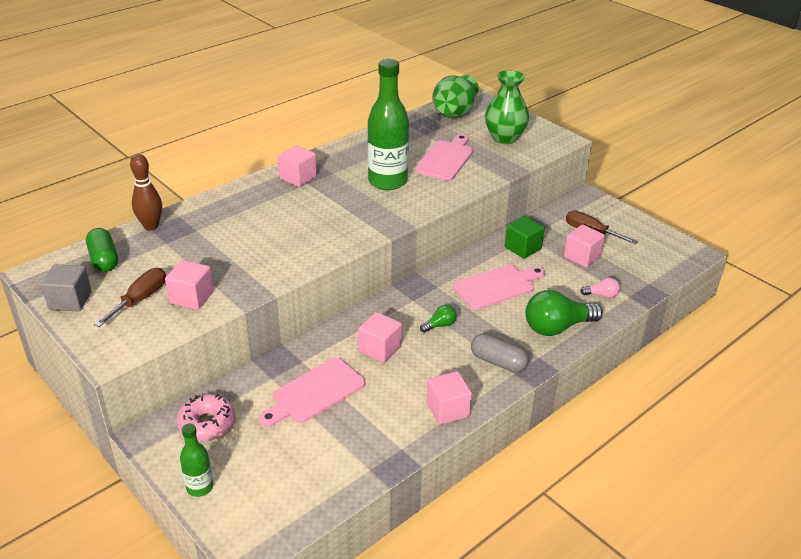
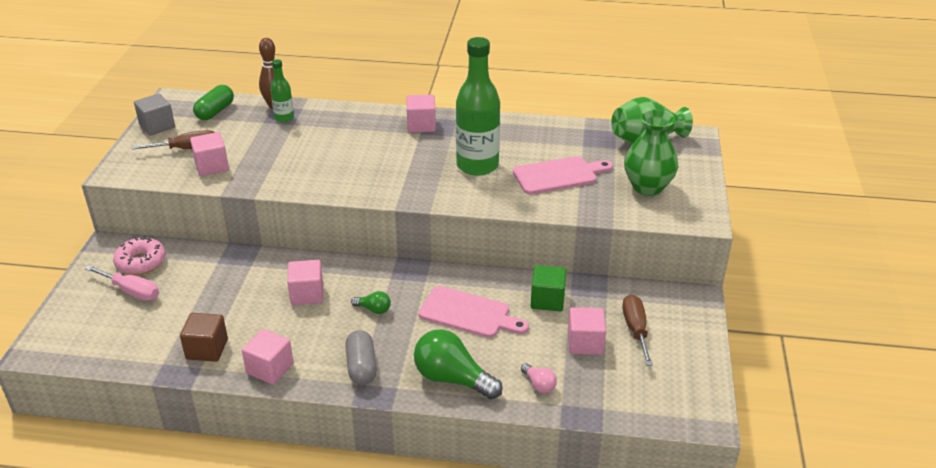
camera: 50 degrees right, 0 degrees up
green bottle [180,423,213,497] -> green bottle moved to [270,60,294,122]
pink cutting board [259,358,365,427] -> none
none -> pink screwdriver [85,265,159,301]
none -> brown cube [180,313,228,362]

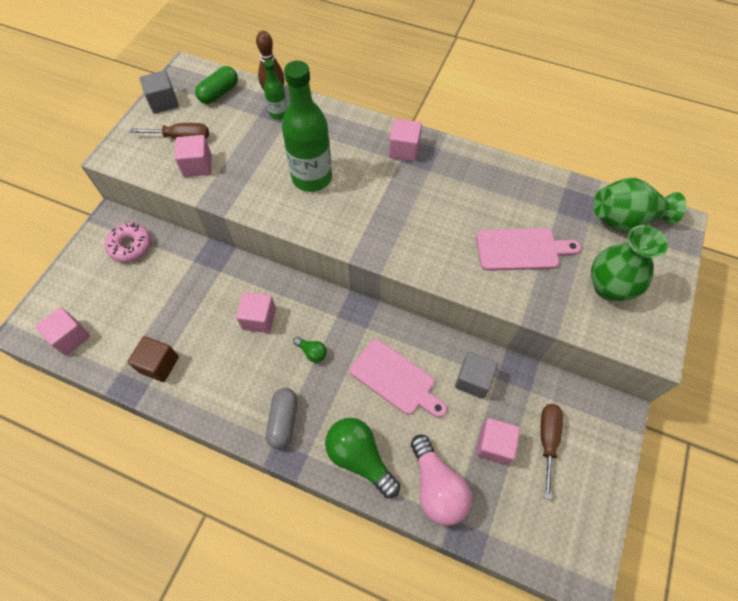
camera: 15 degrees right, 25 degrees up
pink screwdriver [85,265,159,301] -> none
pink cube [242,329,294,385] -> pink cube moved to [35,307,90,356]
green bottle [456,37,500,176] -> green bottle moved to [282,61,332,192]
pink light bulb [521,363,557,393] -> pink light bulb [411,435,472,526], size x2.10
green cube [531,265,566,311] -> grey cube [455,352,498,399]

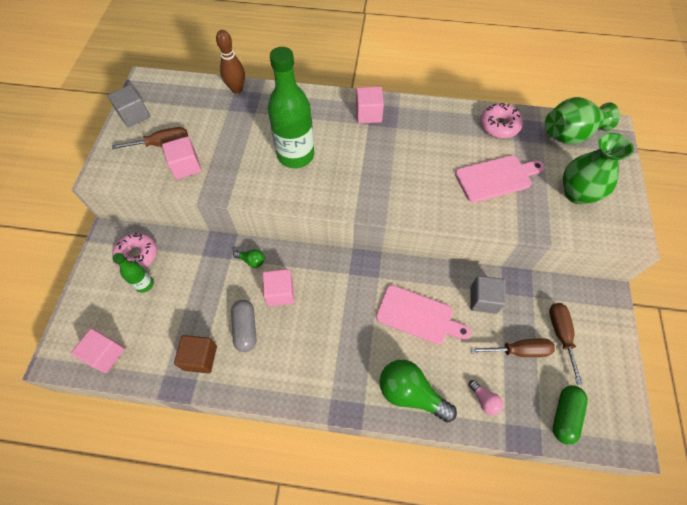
camera: 15 degrees left, 0 degrees up
green capsule [195,66,238,104] -> green capsule moved to [553,386,588,444]
green bottle [264,60,287,120] -> green bottle moved to [112,253,154,293]
grey capsule [266,388,298,449] -> grey capsule moved to [231,300,257,352]
green light bulb [293,337,327,362] -> green light bulb moved to [233,249,265,268]
pink light bulb [411,435,472,526] -> pink light bulb [469,380,503,415], size x0.48
pink cube [476,418,520,465] -> brown screwdriver [471,338,555,357]
none -> pink donut [480,103,523,138]

